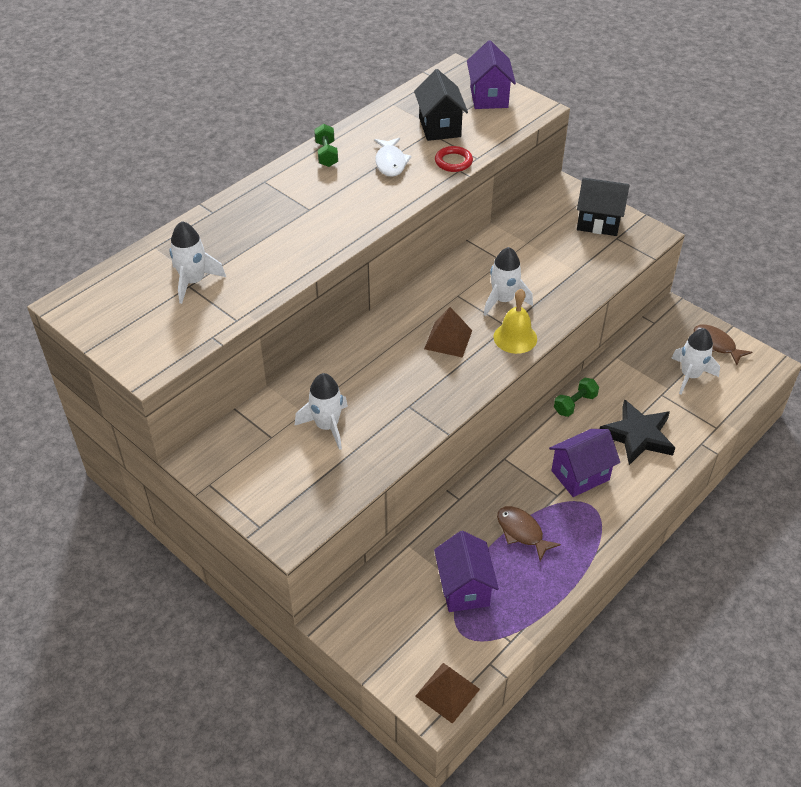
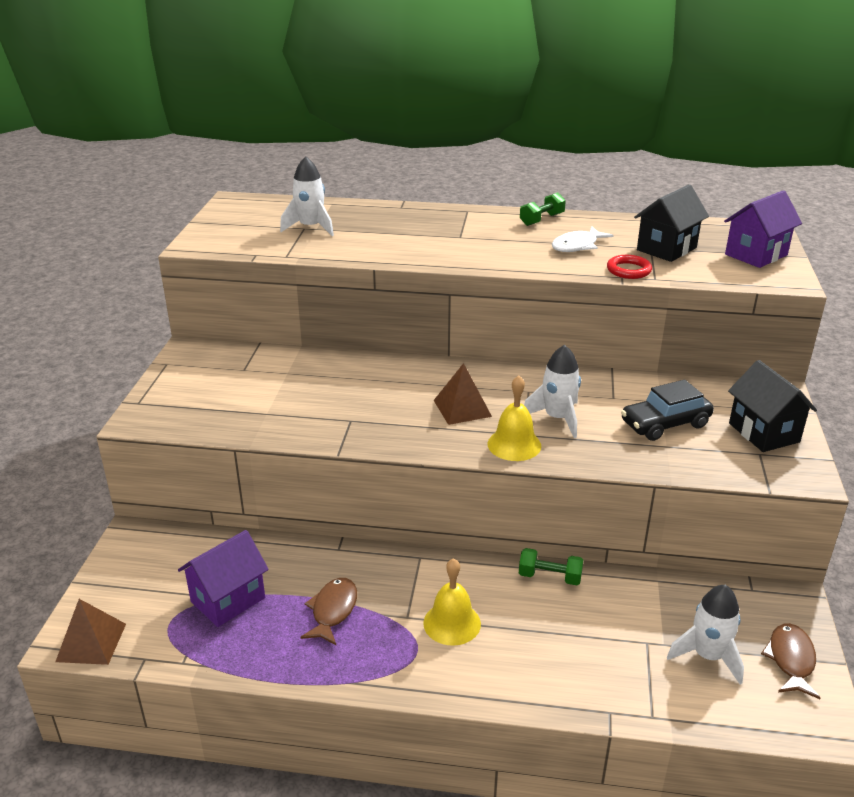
camera: 55 degrees right, 15 degrees down
white rocket [295,373,348,450] -> none
purple house [549,429,620,497] -> yellow bell [423,558,481,646]
black star [600,399,675,465] -> none
none -> black car [621,380,714,441]

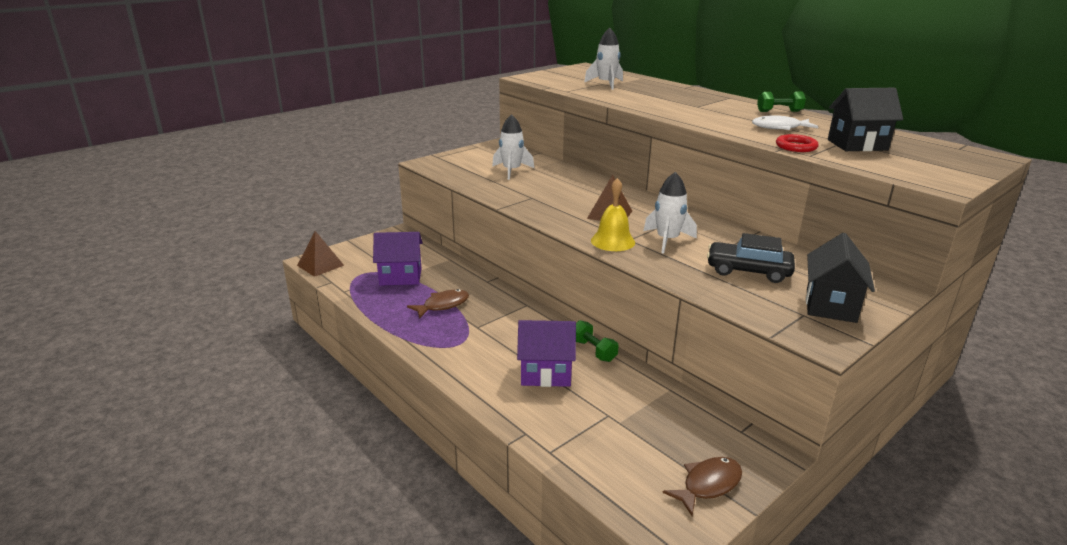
camera: 40 degrees right, 5 degrees down
yellow bell [423,558,481,646] -> none
white rocket [667,585,744,684] -> white rocket moved to [492,114,534,180]
purple house [724,190,802,268] -> purple house moved to [517,320,576,387]

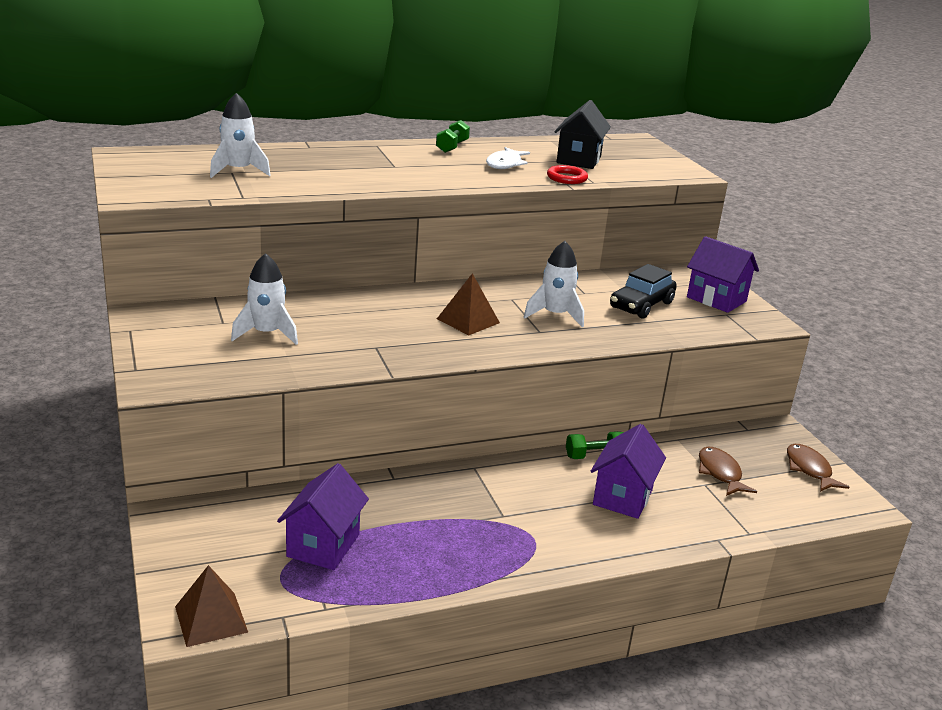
camera: 70 degrees left, 0 degrees up
brown fish [407,289,469,319] -> brown fish moved to [699,447,757,496]
yellow bell [591,178,635,251] -> none
black house [806,233,875,323] -> purple house [687,236,759,313]

